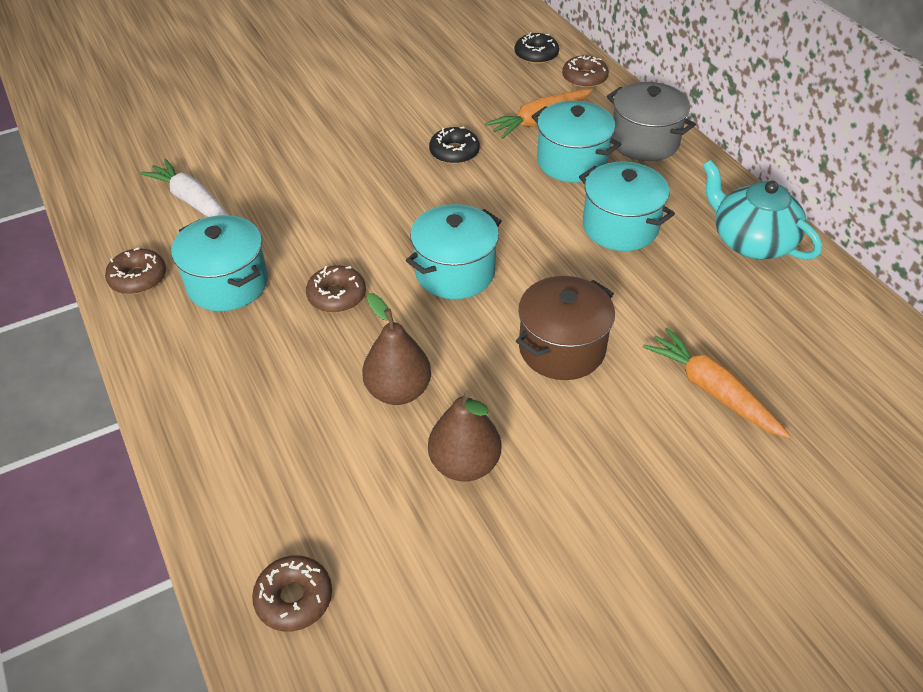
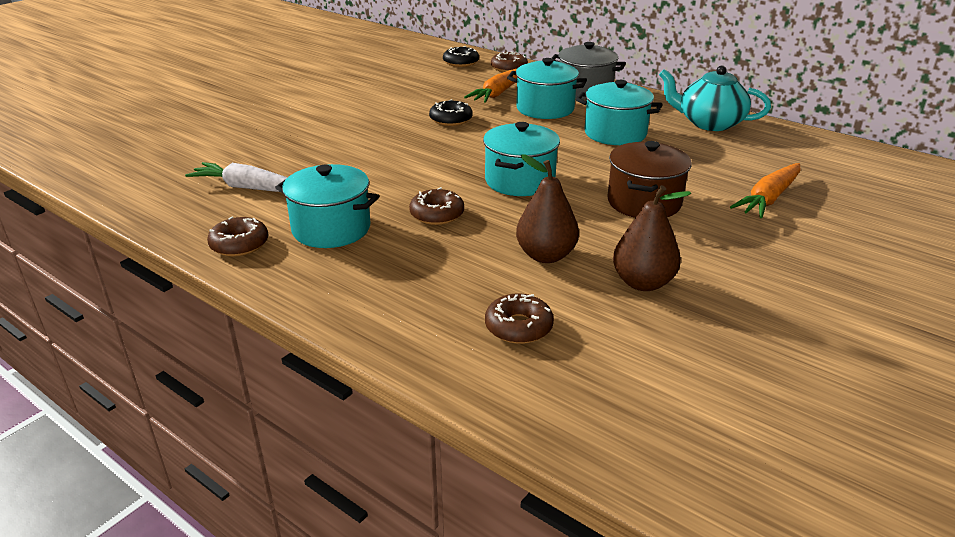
camera: 25 degrees left, 15 degrees down
brown donut [252,555,332,632] -> brown donut moved to [485,294,554,344]
orange carrot [643,327,791,439] -> orange carrot turned 75 degrees counterclockwise [730,163,801,218]

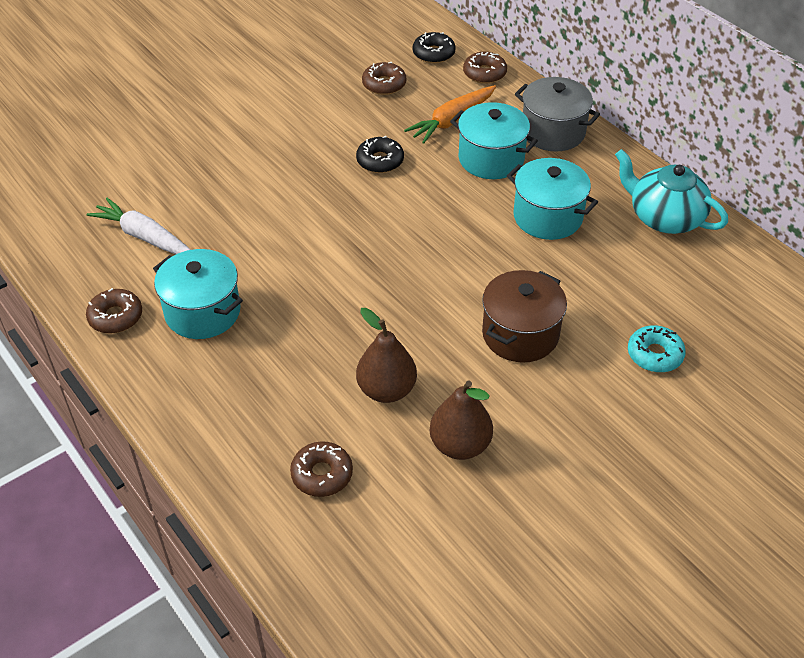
camera: 15 degrees right, 15 degrees up
brown donut [409,187,464,225] -> brown donut moved to [362,62,406,95]
turquoise pot [483,122,560,196] -> none
orange carrot [730,163,801,218] -> turquoise donut [628,325,686,372]

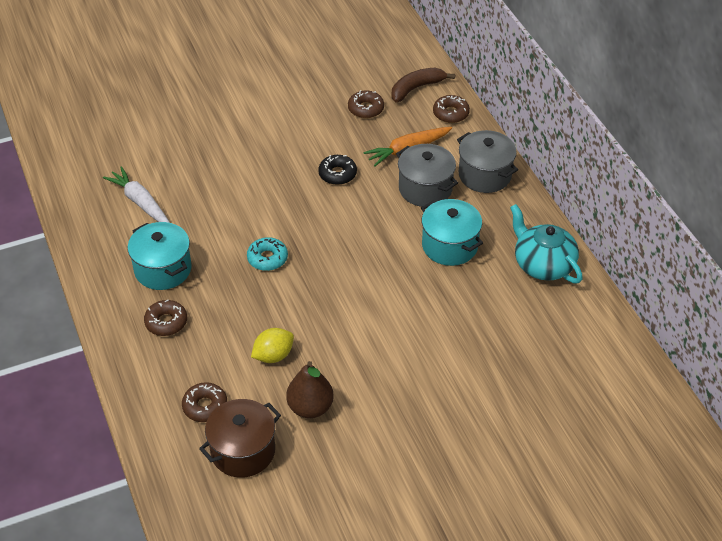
camera: 15 degrees right, 0 degrees up
brown donut [86,288,142,334] -> brown donut moved to [144,300,187,336]
brown pear [356,308,417,403] -> yellow lemon [251,328,294,363]
black donut [413,32,456,63] -> brown banana [391,68,455,103]
turquoise pot [450,102,538,179] -> grey pot [396,144,458,207]
brown pot [482,270,567,363] -> brown pot moved to [199,399,281,478]
turquoise donut [628,325,686,372] -> turquoise donut moved to [247,237,288,271]

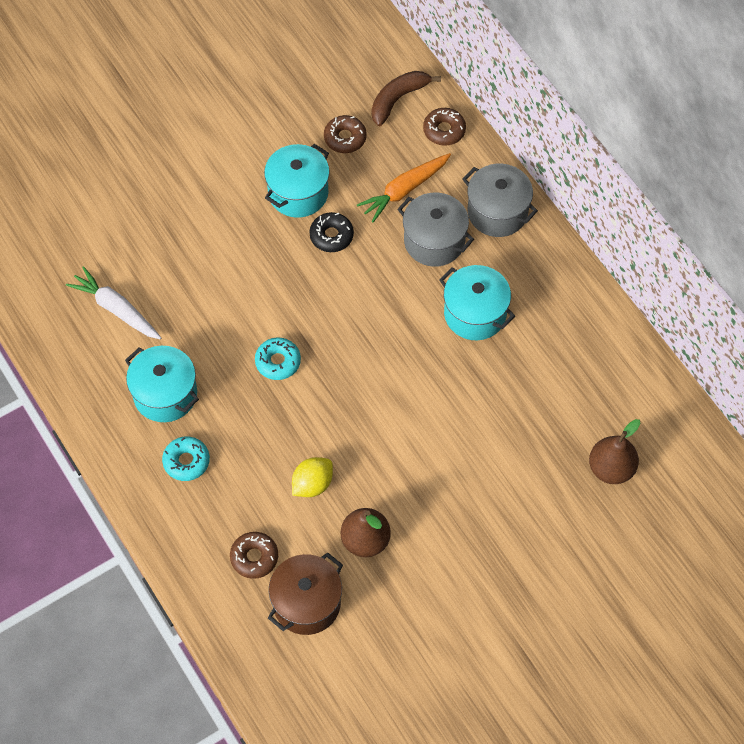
camera: 10 degrees left, 15 degrees up
brown donut [144,300,187,336] -> turquoise donut [162,436,210,481]
turquoise teapot [510,204,583,283] -> none
none -> turquoise pot [264,144,330,218]
none -> brown pear [589,419,641,484]

